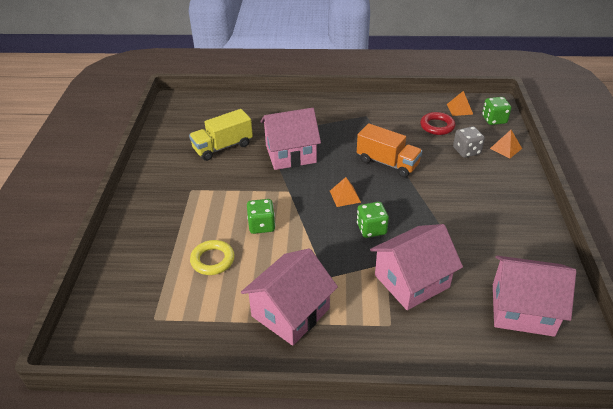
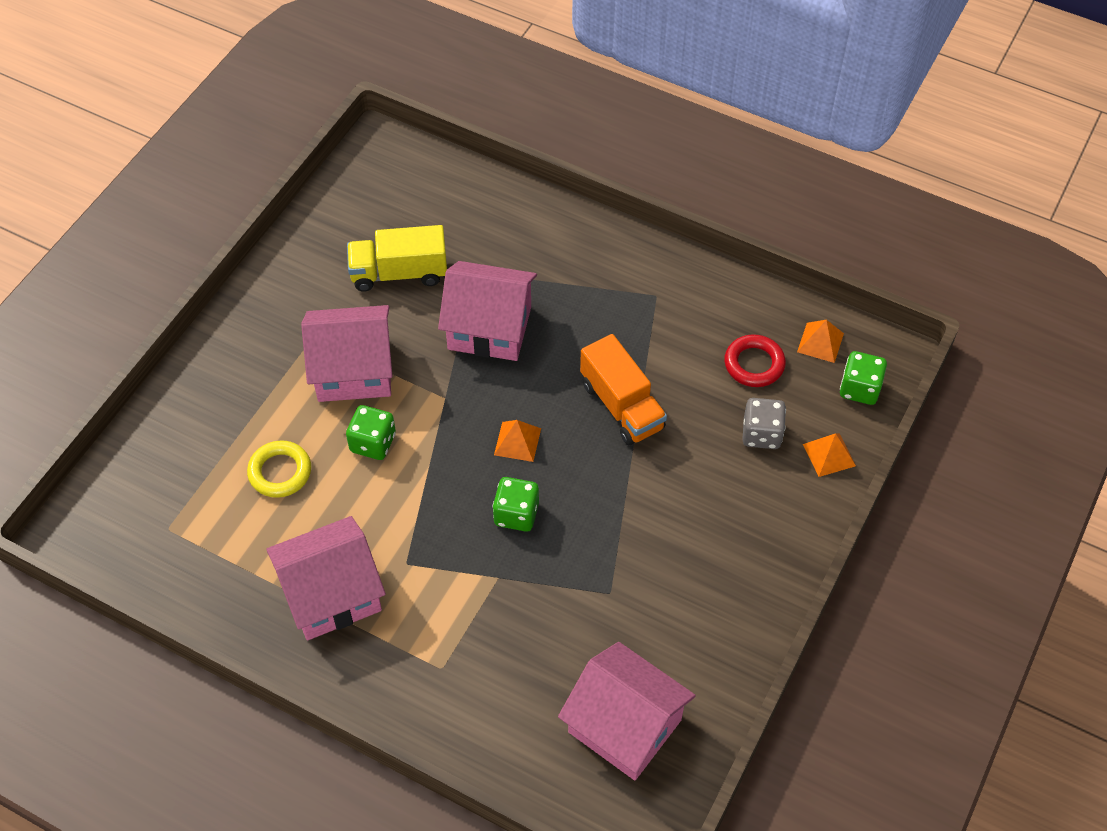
camera: 25 degrees right, 15 degrees up
pink house [370,224,463,310] -> pink house moved to [301,305,392,402]

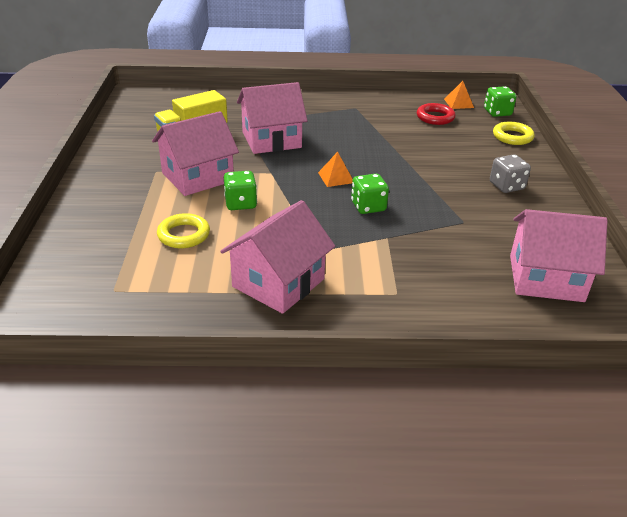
camera: 30 degrees left, 20 degrees down
orange truck [580,334,667,445] -> none
grey dice [742,398,786,449] -> grey dice moved to [490,154,531,193]
orange pyramid [803,433,856,477] -> yellow ring [493,122,535,145]

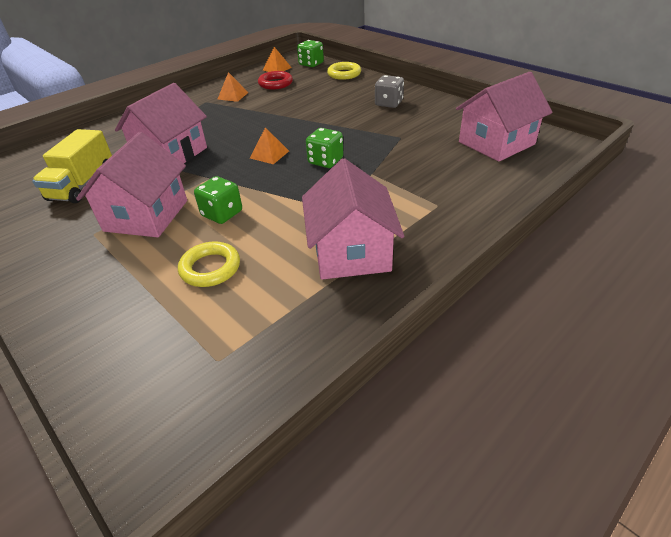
camera: 40 degrees left, 5 degrees up
none -> orange pyramid [217,72,249,102]

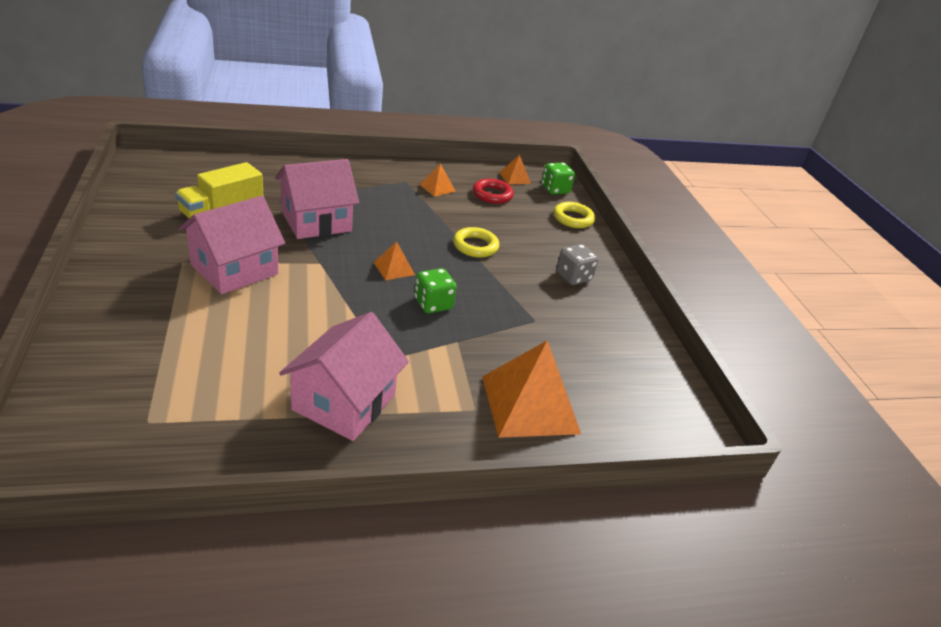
camera: 25 degrees right, 5 degrees down
yellow ring [178,241,240,287] -> yellow ring moved to [453,227,499,258]
green dice [194,176,242,224] -> none
pink house [456,72,552,162] -> none
none -> orange pyramid [482,340,581,438]

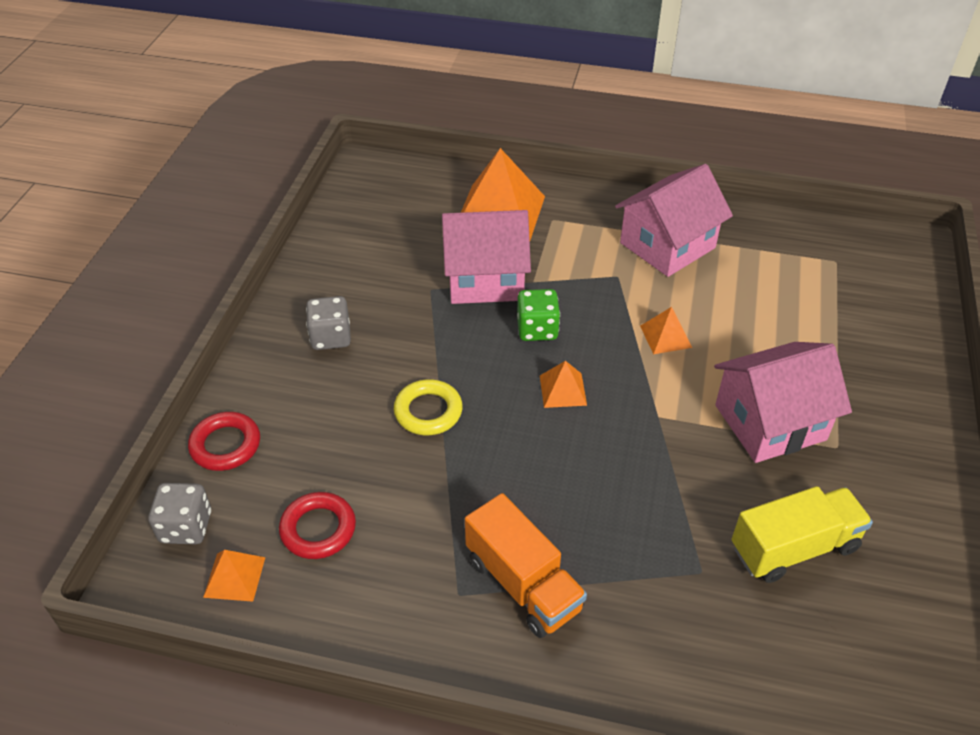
camera: 150 degrees left, 10 degrees up
pink house [275,159,359,239] -> pink house moved to [442,210,531,304]
orange pyramid [419,163,456,197] -> orange pyramid moved to [640,307,692,354]
green dice [541,162,575,195] -> grey dice [148,483,211,544]
yellow ring [553,202,595,228] -> red ring [188,412,260,471]
none -> orange truck [465,493,587,638]

